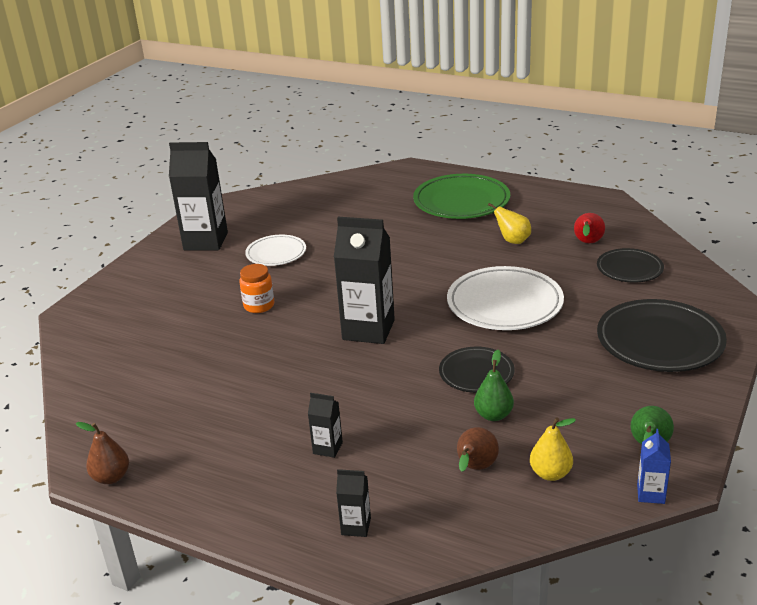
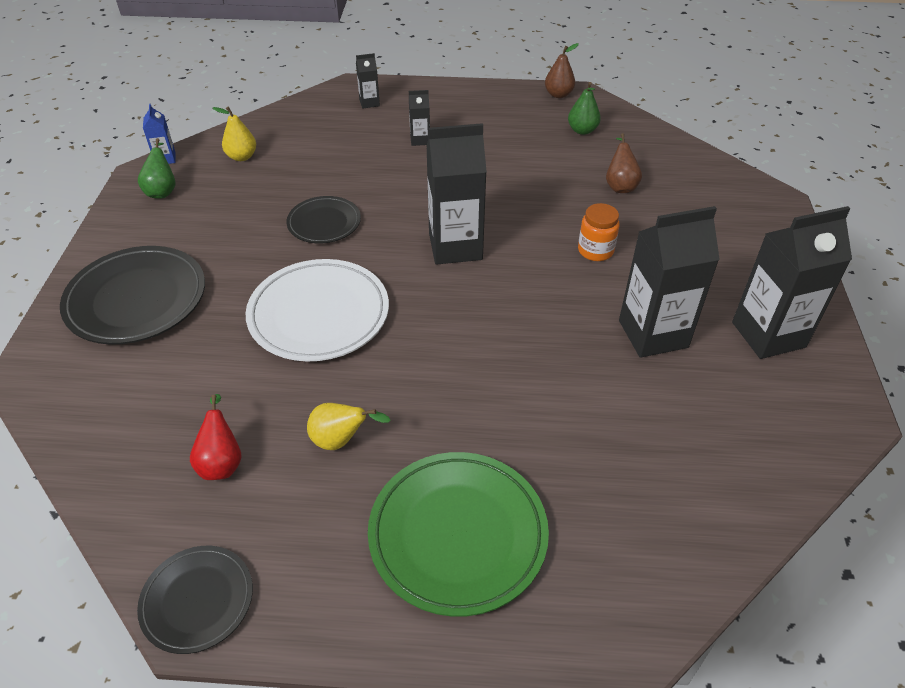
camera: 155 degrees right, 15 degrees up
white plate [245,235,306,266] -> black carton [619,206,720,358]
brown pear [457,427,499,472] -> brown pear moved to [606,133,642,193]
green pear [474,350,514,421] -> green pear moved to [568,82,601,135]
black plate [597,248,664,283] -> black plate moved to [137,546,253,654]

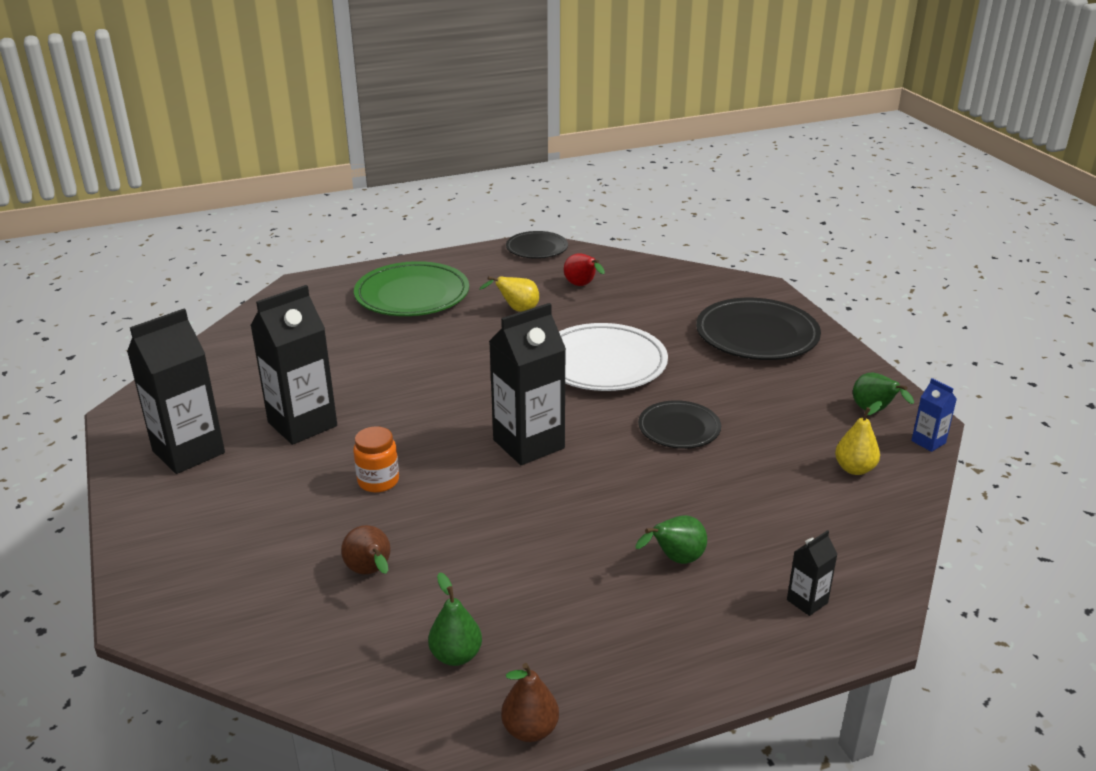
camera: 155 degrees right, 15 degrees down
black carton [409,90,430,146] -> green pear [635,515,707,564]

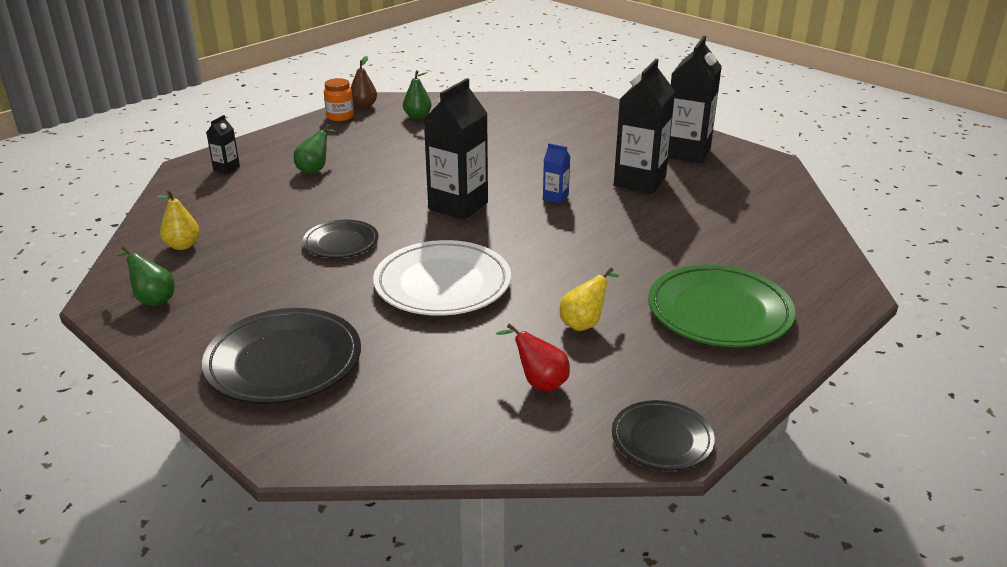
camera: 155 degrees right, 0 degrees up
brown pear [341,525,391,575] -> none
orange jar [353,426,399,493] -> orange jar moved to [324,78,354,121]
blue carton [911,378,957,452] -> blue carton moved to [543,143,571,204]

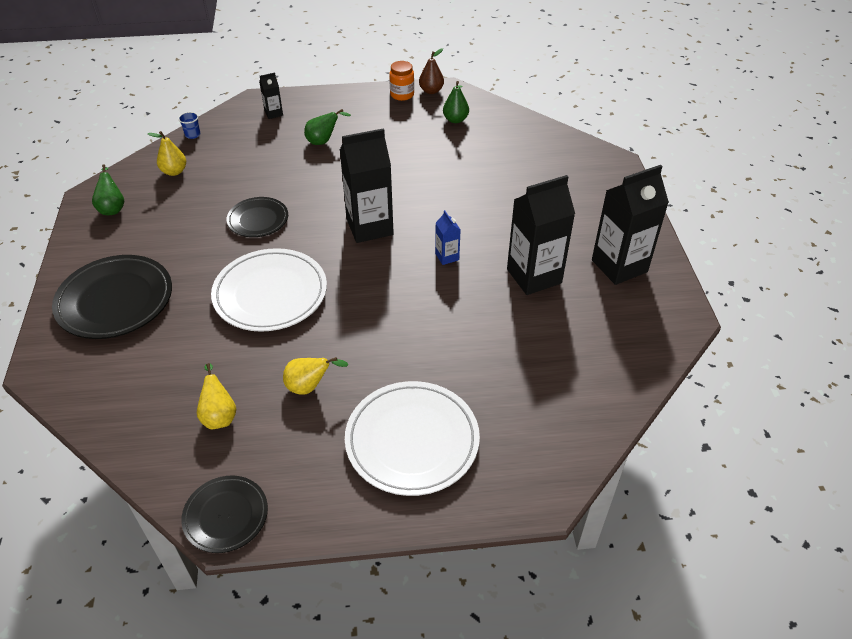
camera: 40 degrees right, 15 degrees up
red pear [496,323,570,391] -> yellow pear [197,363,236,429]
green plate [648,265,795,347] -> white plate [345,381,480,496]
none -> blue cup [178,112,200,139]

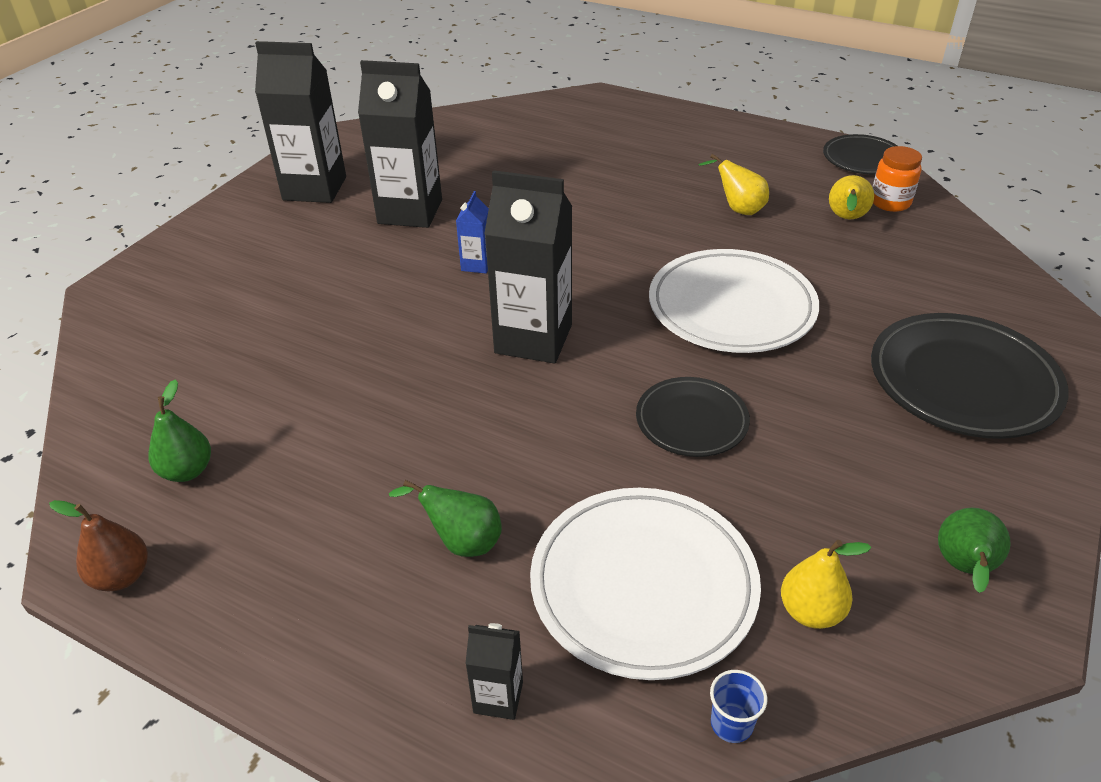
camera: 145 degrees left, 5 degrees down
white plate [345,381,480,496] -> white plate moved to [530,488,761,680]
orange jar [389,61,414,101] -> orange jar moved to [873,146,922,212]

